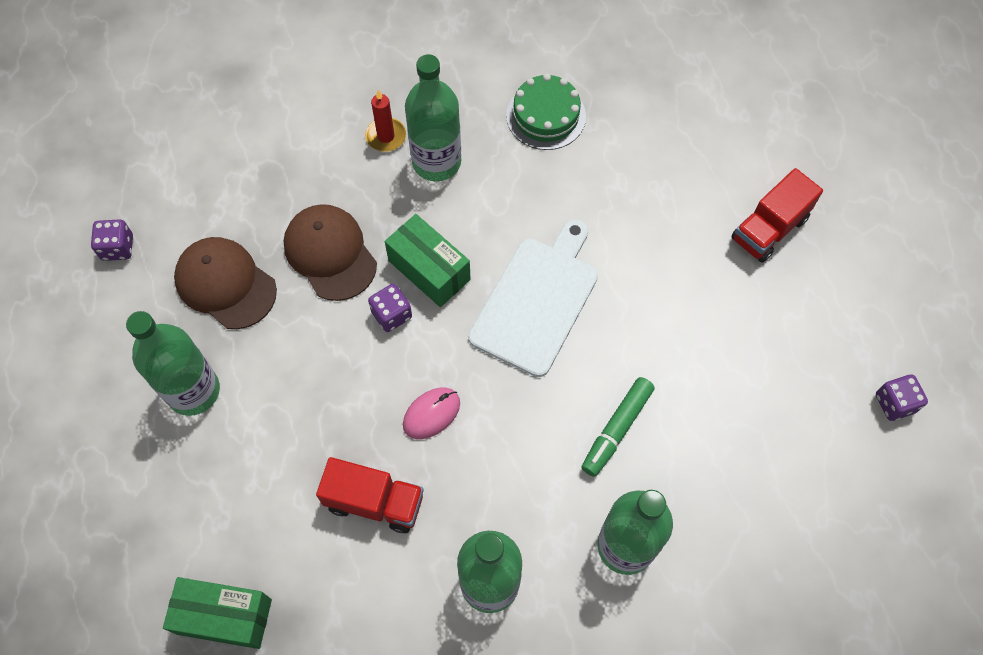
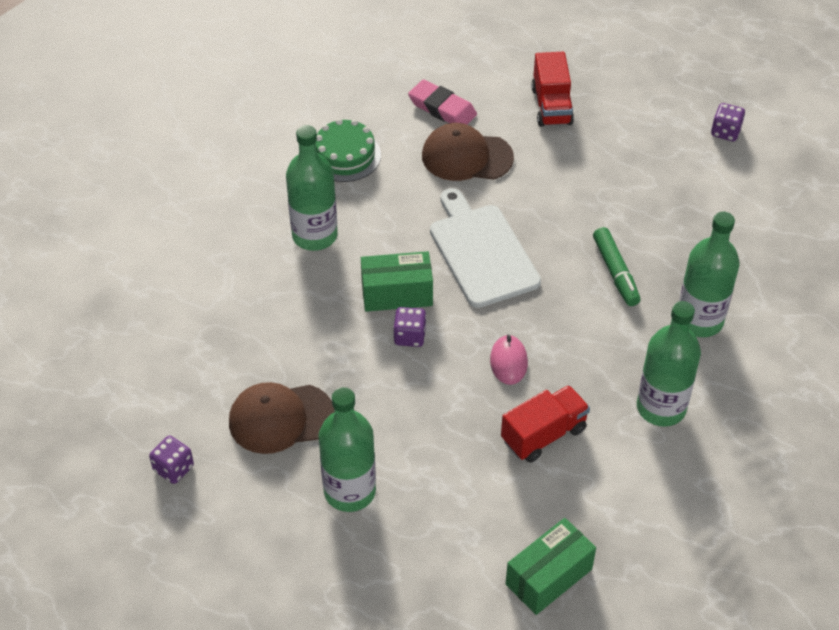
camera: 50 degrees left, 15 degrees down
brown cap [283,204,377,301] -> brown cap moved to [422,123,514,181]
red candle [365,90,406,152] -> none
none -> pink eraser [408,79,477,125]

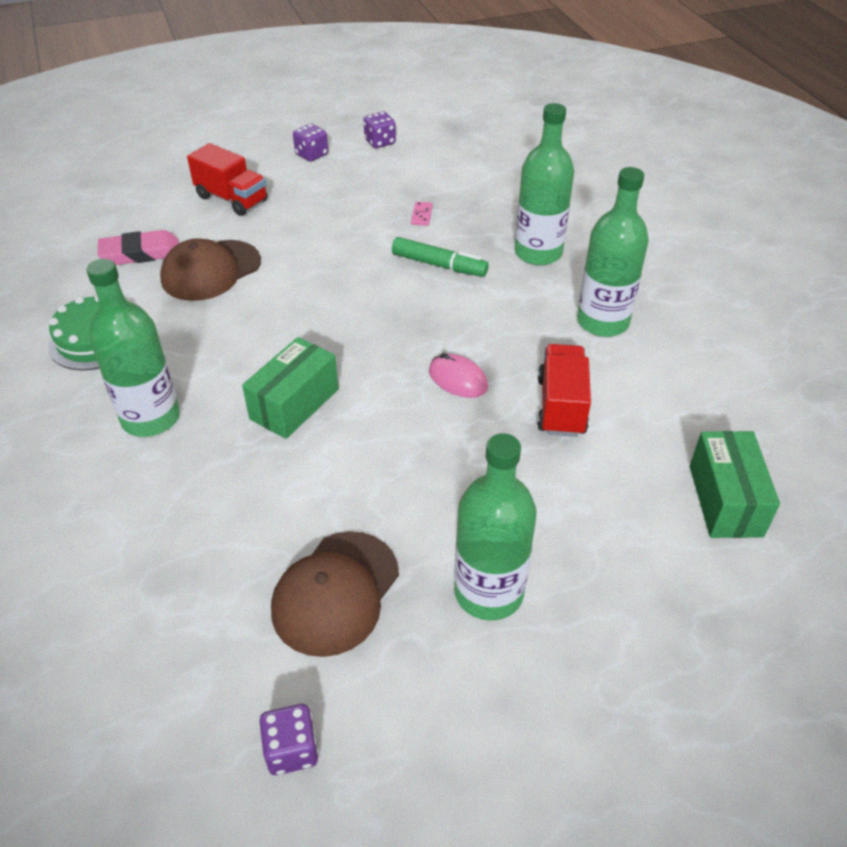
camera: 50 degrees left, 5 degrees down
purple dice [393,307,426,347] -> purple dice moved to [293,124,328,162]
white cutting board [430,188,541,308] -> none
none -> pink domino [411,202,433,226]

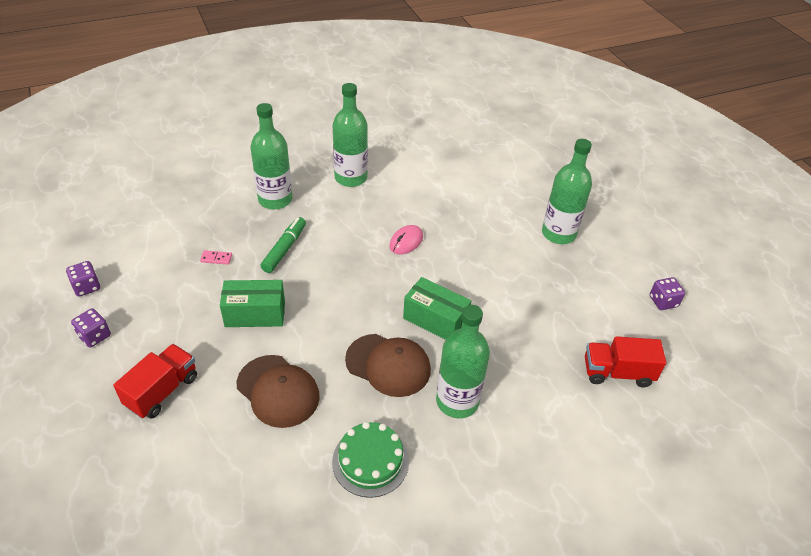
camera: 95 degrees left, 0 degrees up
pink eraser [98,230,179,265] -> none
brown cap [271,531,399,657] -> brown cap moved to [345,334,431,397]
red truck [537,344,591,437] -> red truck moved to [585,336,666,387]
green box [690,431,780,538] -> green box moved to [220,280,285,327]

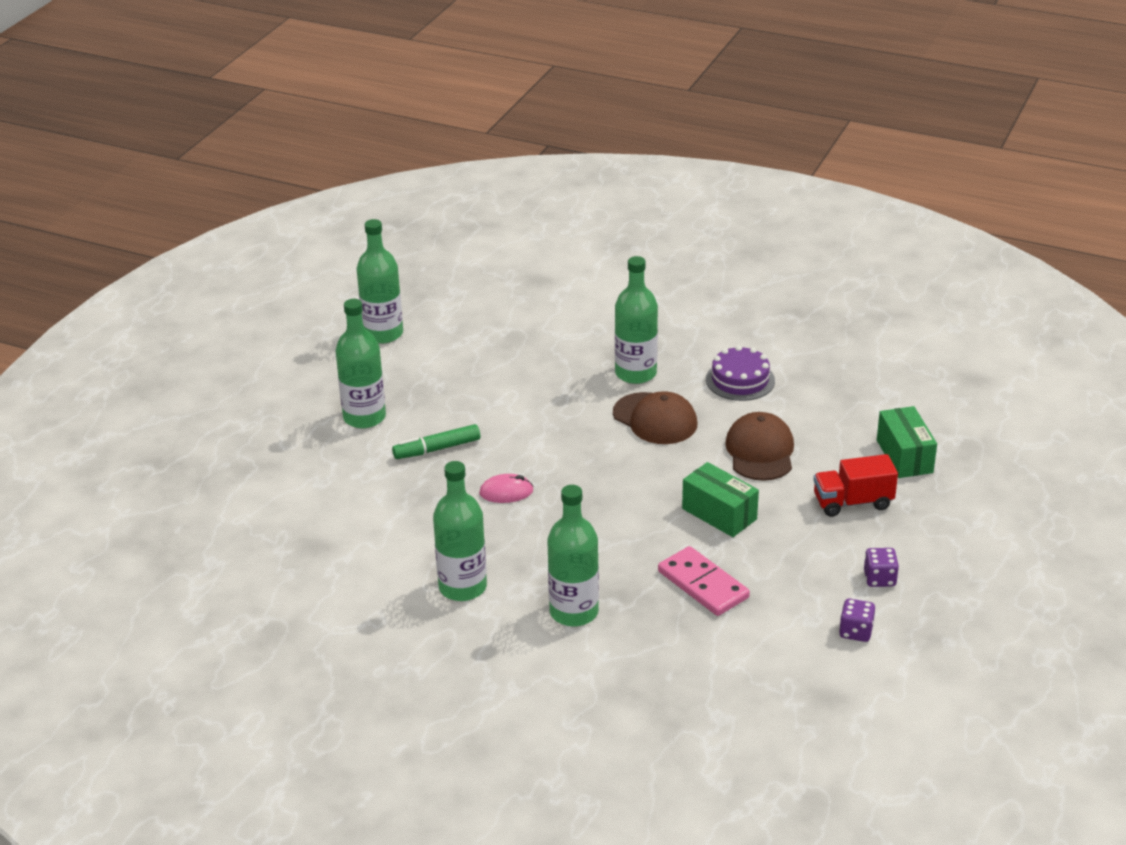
camera: 130 degrees left, 10 degrees down
pink domino [200,250,232,265] -> pink domino [658,546,750,616], size x2.38
green marker [260,217,306,273] -> green marker moved to [392,424,480,459]
green cake [332,422,409,498] -> purple cake [706,345,775,401]
brown cap [345,334,431,397] -> brown cap turned 150 degrees clockwise [613,391,697,444]
green box [403,277,471,340] -> green box moved to [877,406,937,478]
red truck [585,336,666,387] -> none
purple dice [650,277,685,310] -> green bottle [357,219,403,344]

